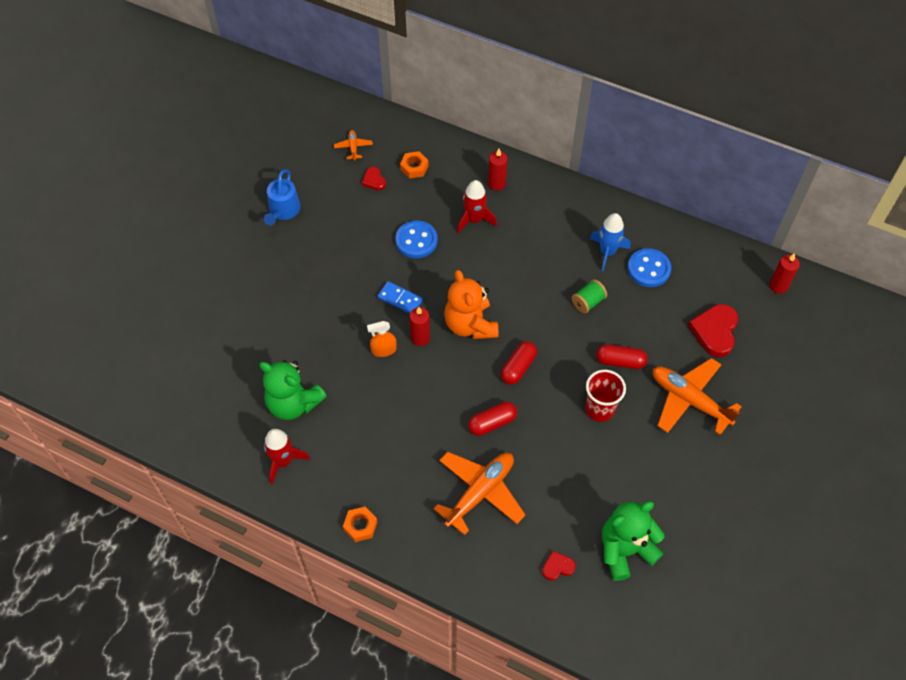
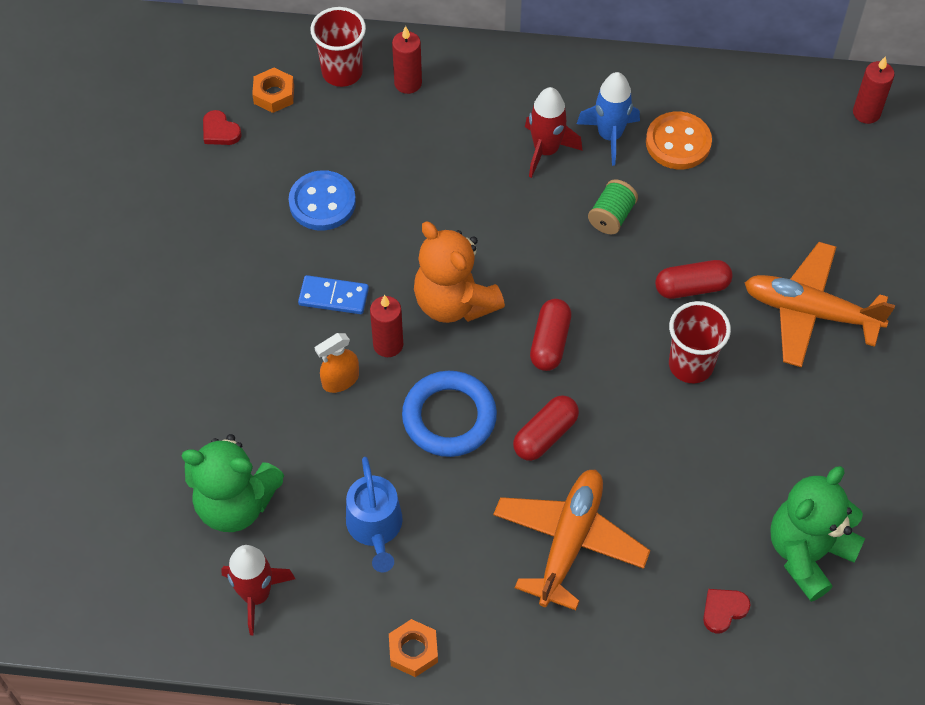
camera: 20 degrees left, 0 degrees up
blue watering can [264,169,301,225] -> blue watering can moved to [346,457,403,572]
orange plane [334,130,373,161] -> none
red rocket [457,180,497,233] -> red rocket moved to [525,87,583,178]
blue button [628,248,671,287] -> orange button [646,111,712,169]
red heart [688,304,738,357] -> none
none -> red cup [310,7,366,87]
none -> blue ring [402,371,497,457]

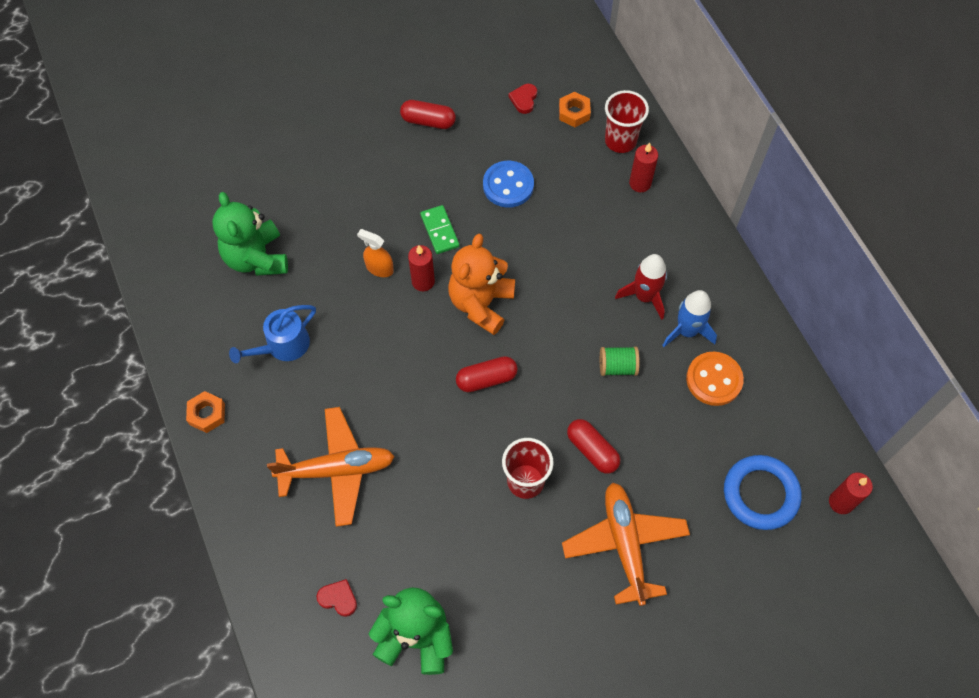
camera: 60 degrees right, 5 degrees up
red rocket [221,545,295,635] -> none
blue domino [298,275,369,314] -> green domino [420,205,460,254]
blue ring [402,371,497,457] -> blue ring moved to [724,455,801,530]
red capsule [513,395,579,461] -> red capsule moved to [400,100,456,129]

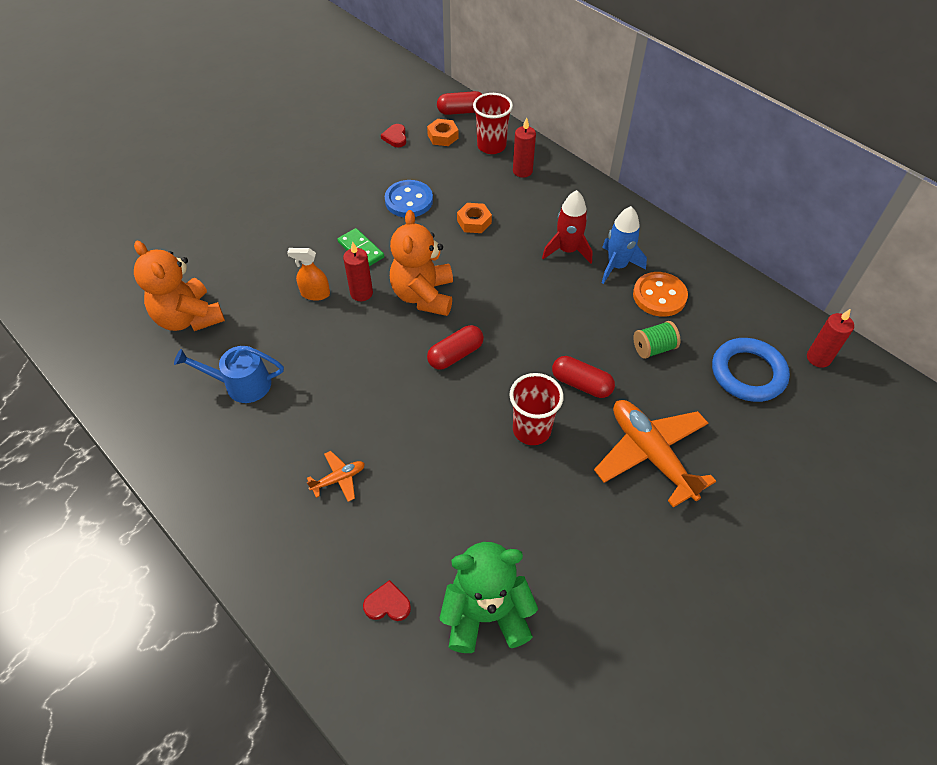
camera: 20 degrees left, 10 degrees down
orange nut [186,391,225,433] -> orange nut moved to [457,203,492,233]
green teddy bear [212,192,288,276] -> orange teddy bear [134,241,225,331]
blue watering can [229,305,316,363] -> blue watering can turned 60 degrees clockwise [174,346,284,403]
orange plane [267,407,395,527] -> orange plane [307,451,365,502], size x0.46
red capsule [400,100,456,129] -> red capsule moved to [437,91,482,115]
green spool [600,346,639,376] -> green spool moved to [633,321,681,359]

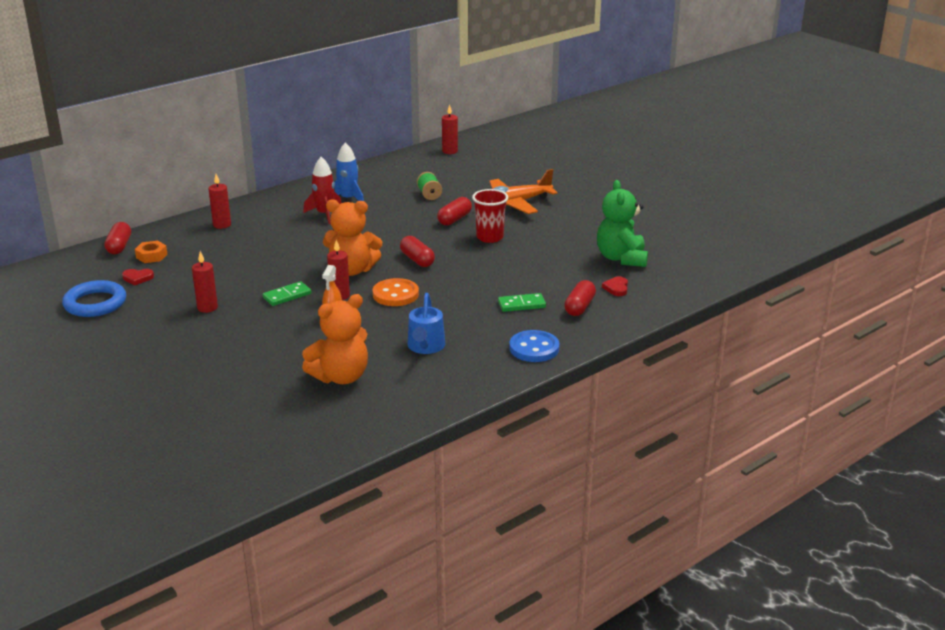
camera: 85 degrees left, 25 degrees down
orange plane [307,451,365,502] -> green domino [498,293,546,312]
blue button [385,180,433,218] -> blue button moved to [509,330,559,362]
orange nut [457,203,492,233] -> none
red cup [473,93,513,154] -> none
orange button [633,272,688,317] -> orange button moved to [373,278,419,306]
blue ring [712,338,790,402] -> blue ring moved to [62,280,126,317]
none -> red candle [192,251,218,313]
none -> red capsule [564,280,596,316]

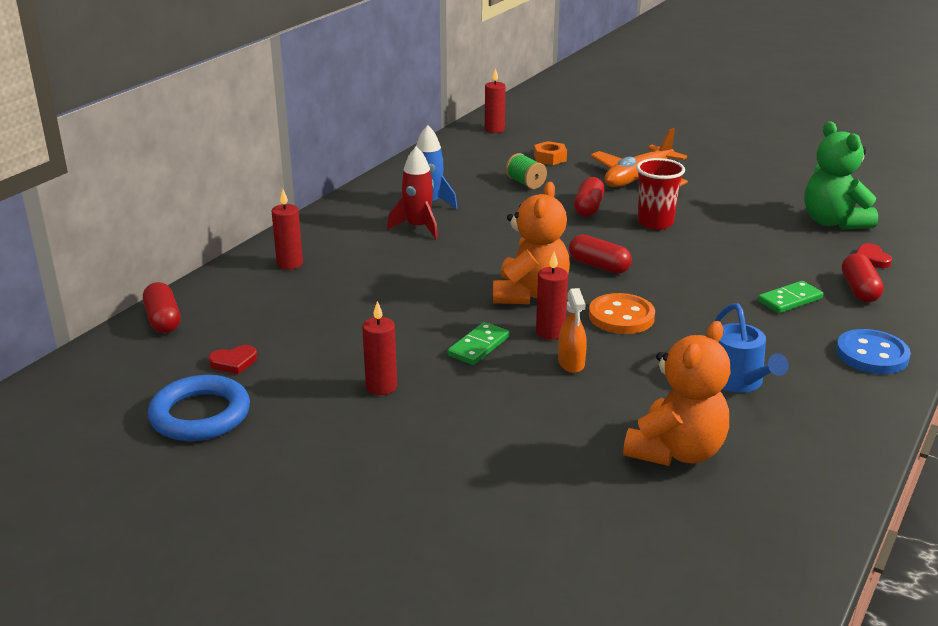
camera: 20 degrees left, 0 degrees up
orange nut [135,241,168,263] -> orange nut moved to [534,141,567,165]
orange teddy bear [323,199,382,276] -> orange teddy bear turned 60 degrees counterclockwise [493,182,570,304]

